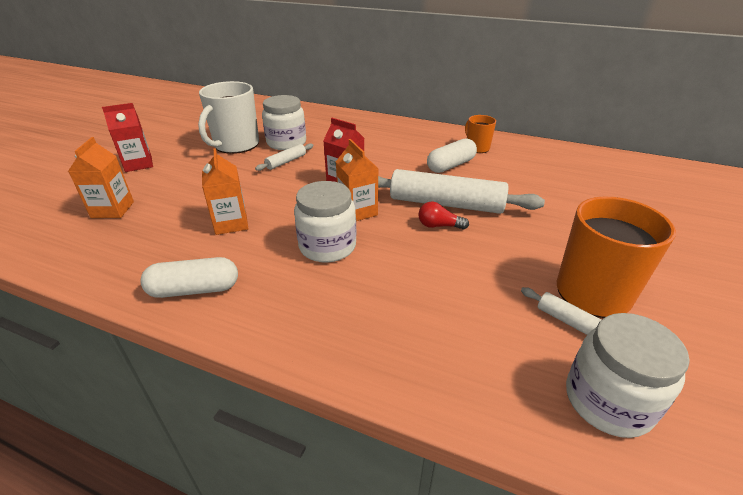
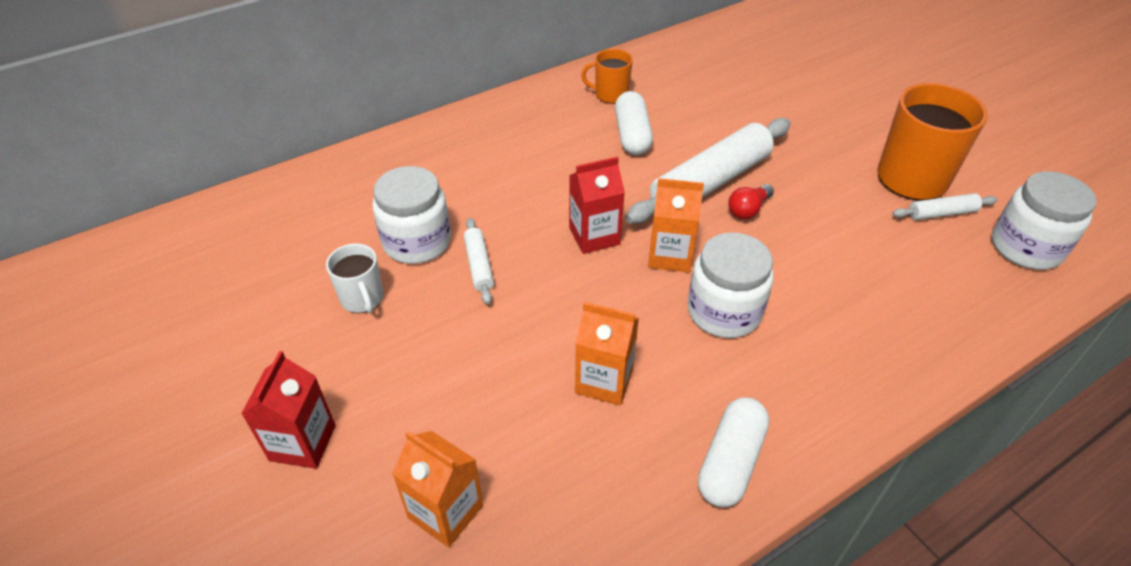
camera: 55 degrees left, 10 degrees up
white mug [198,81,259,154] -> white mug [326,244,383,313], size x0.53

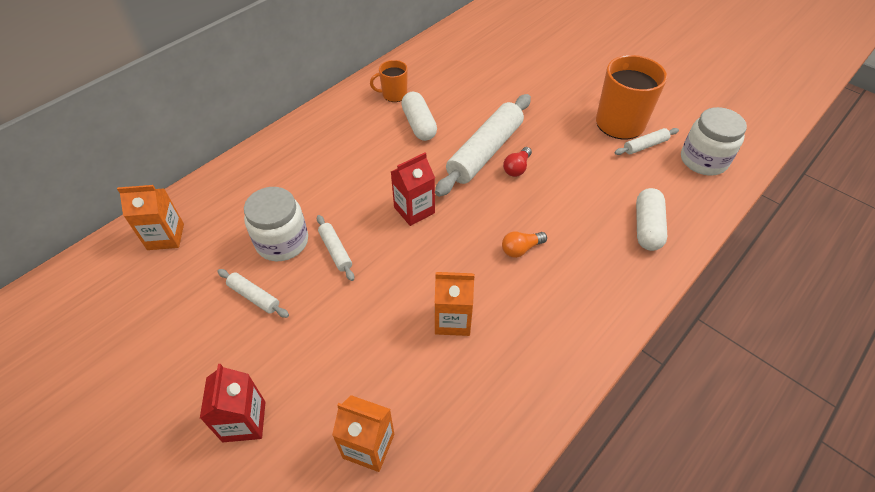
camera: 15 degrees left, 5 degrees up
white mug [326,244,383,313] -> white rolling pin [217,269,289,318]
orange carton [648,178,704,272] -> orange carton moved to [117,185,184,250]
white jar [687,232,773,338] -> orange light bulb [502,232,547,258]
white capsule [698,397,769,507] -> white capsule moved to [636,188,667,251]

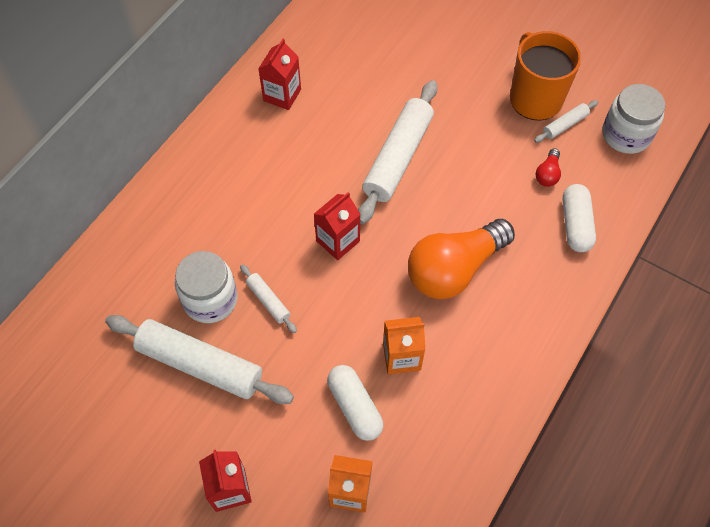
camera: 10 degrees left, 10 degrees up
orange carton [117,185,184,250] -> none
white rolling pin [217,269,289,318] -> white rolling pin [105,315,294,404], size x2.15
orange mug [370,60,407,102] -> red carton [258,39,301,110]
white capsule [401,92,437,141] -> white capsule moved to [327,365,383,441]
orange light bulb [502,232,547,258] -> orange light bulb [408,219,515,299], size x2.44
red light bulb [503,147,532,177] -> red light bulb moved to [536,148,561,187]

